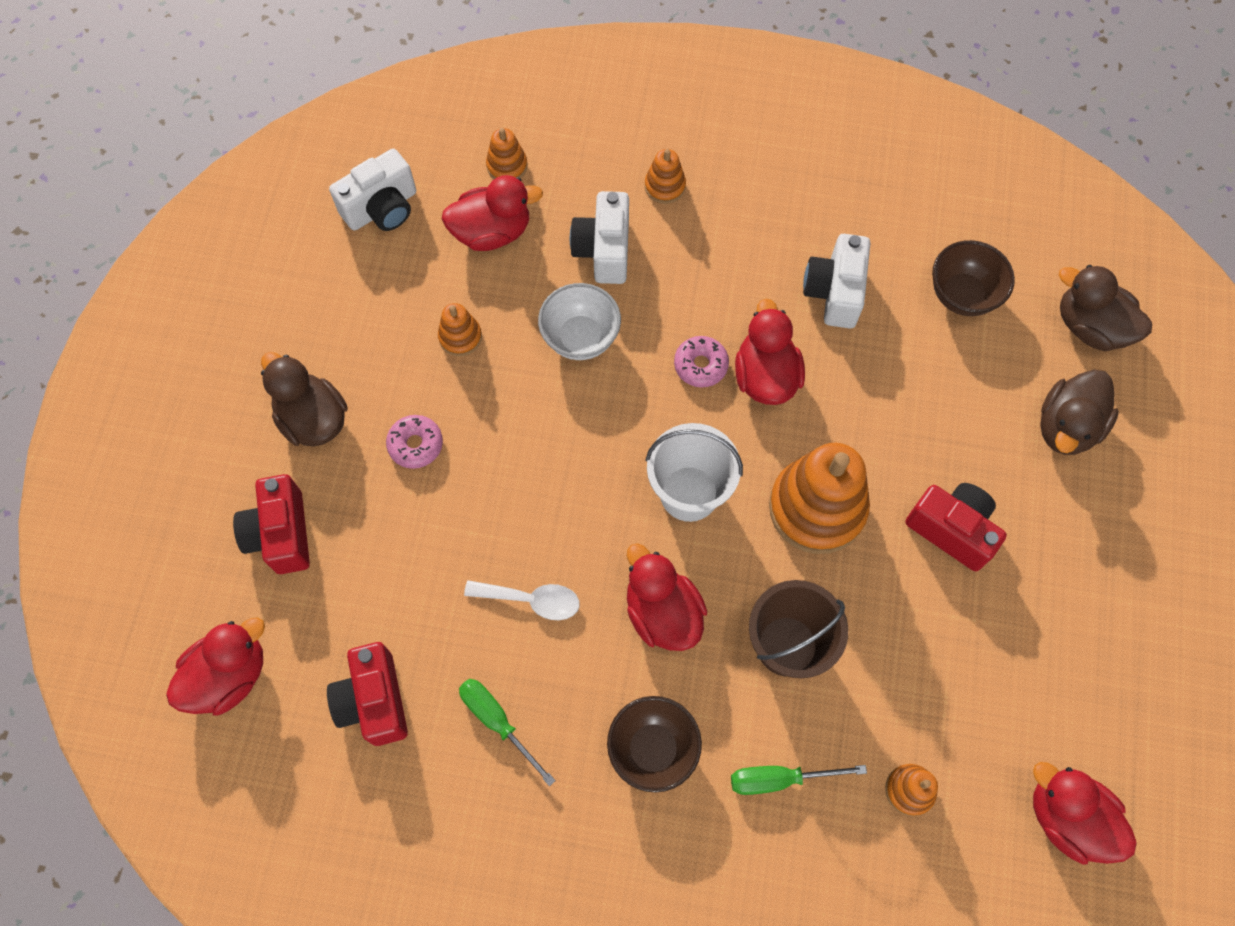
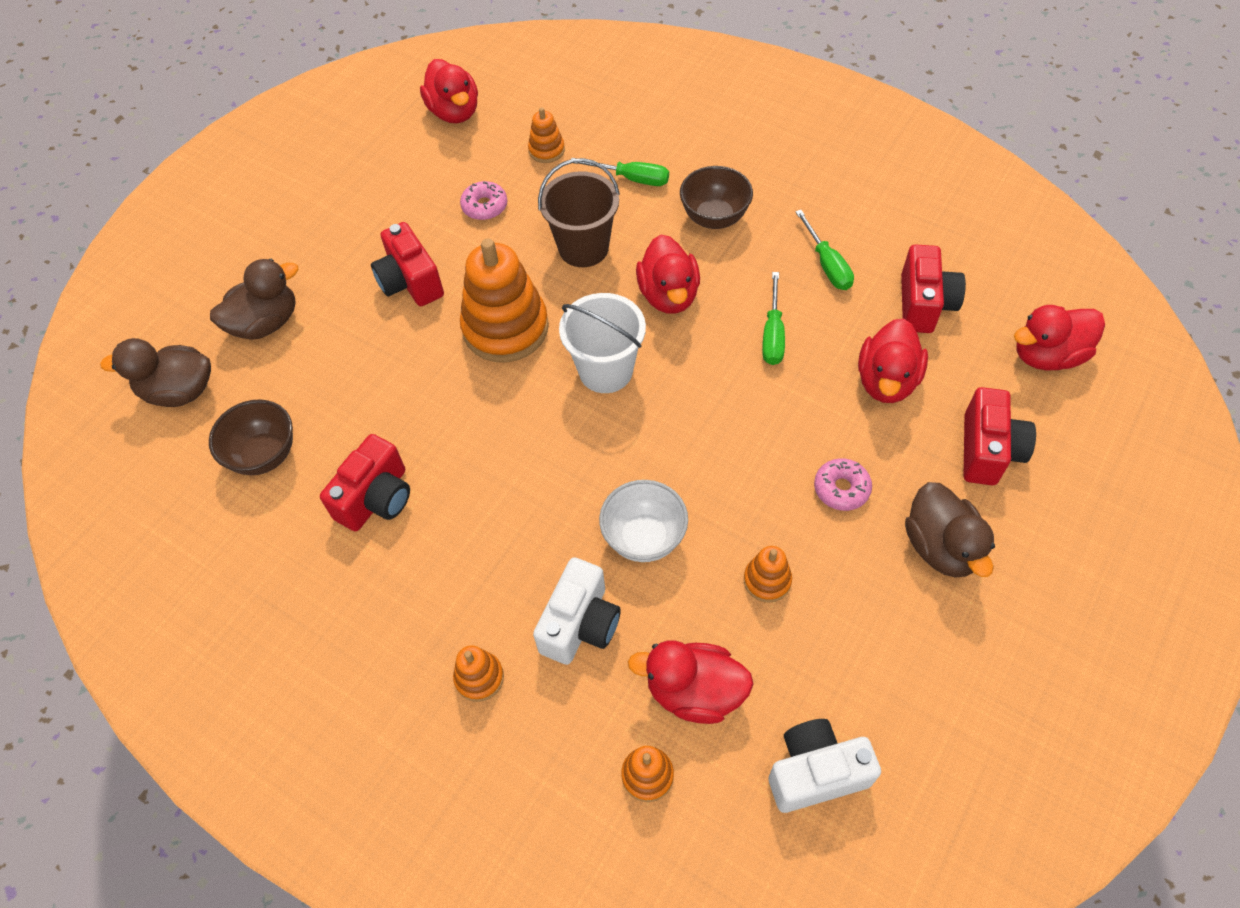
camera: 155 degrees left, 10 degrees down
white spoon [464,580,580,620] -> green screwdriver [762,272,785,365]
pink donut [674,336,729,387] -> pink donut moved to [460,181,508,220]
red duck [735,299,805,405] -> red duck moved to [858,318,928,403]
white camera [803,234,870,329] -> red camera [320,434,410,532]
brown duck [1059,265,1152,351] -> brown duck turned 120 degrees clockwise [100,338,211,407]

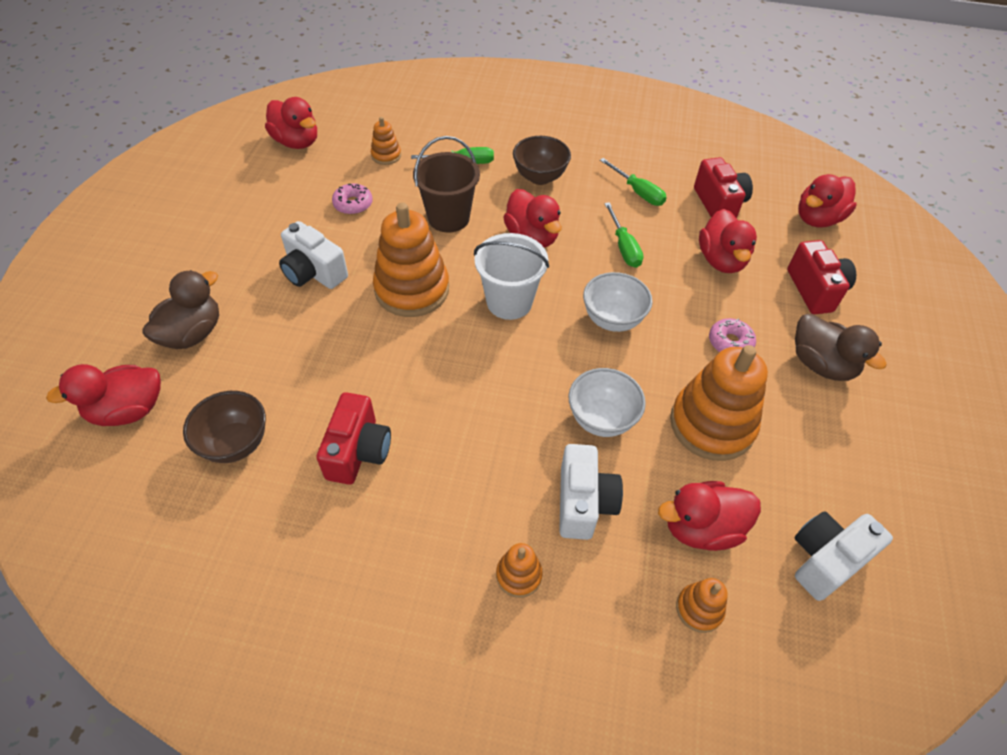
camera: 25 degrees left, 5 degrees down
brown duck [100,338,211,407] -> red duck [46,364,161,426]
red camera [371,222,444,306] -> white camera [279,221,348,289]
orange stacking toy [744,546,792,603] -> orange stacking toy [670,345,768,461], size x2.13
none -> white bowl [583,272,653,332]

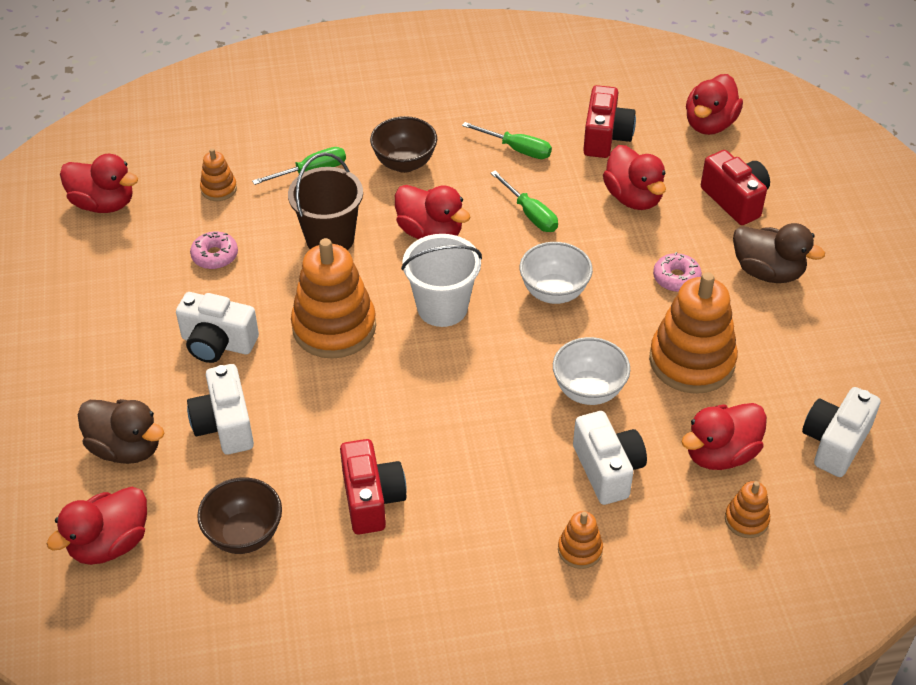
camera: 20 degrees left, 5 degrees down
brown duck [142,270,219,349] -> brown duck turned 105 degrees clockwise [78,399,164,464]
red camera [694,157,753,218] -> red camera turned 45 degrees clockwise [583,85,636,158]
none -> white camera [187,364,254,454]

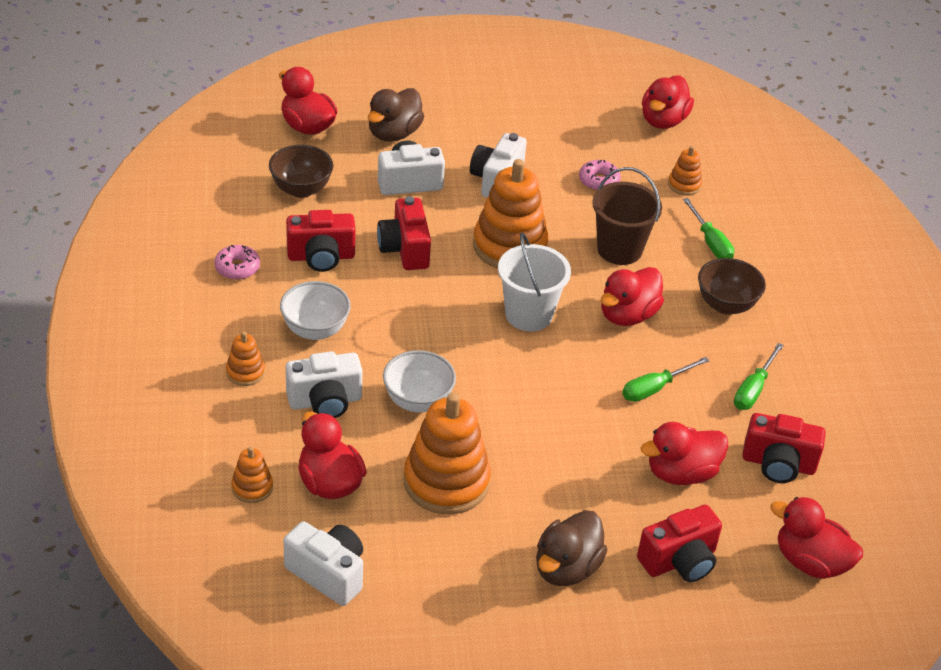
camera: 90 degrees right, 5 degrees down
white bowl [520,242,593,304] -> white bowl moved to [280,281,351,340]
pink donut [653,252,702,292] -> pink donut moved to [214,245,260,280]
none -> red camera [377,196,431,270]

